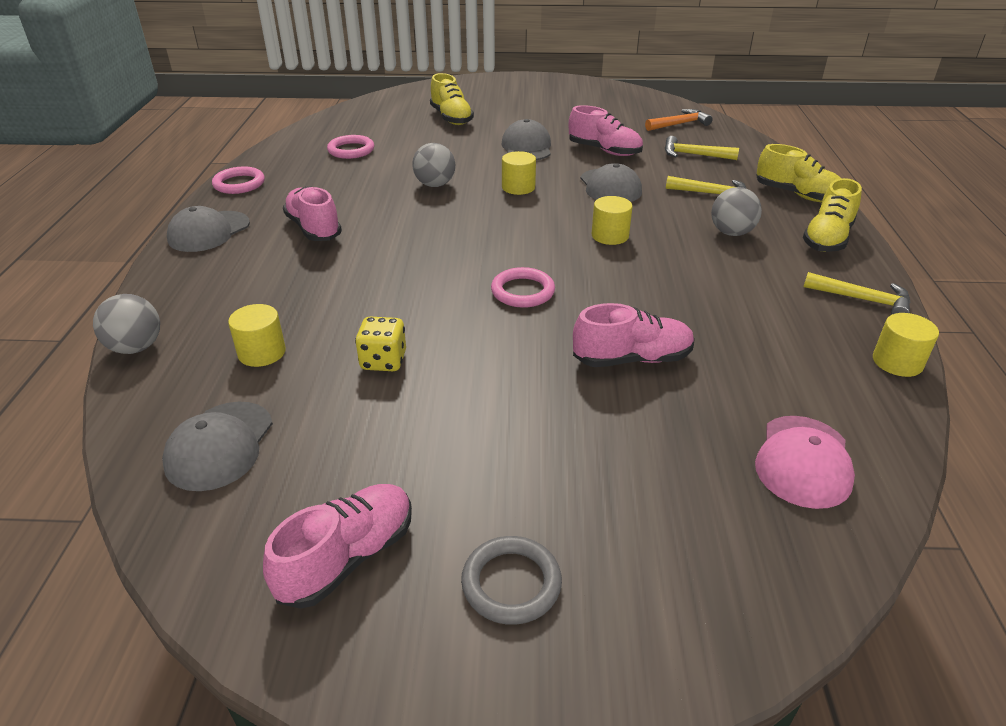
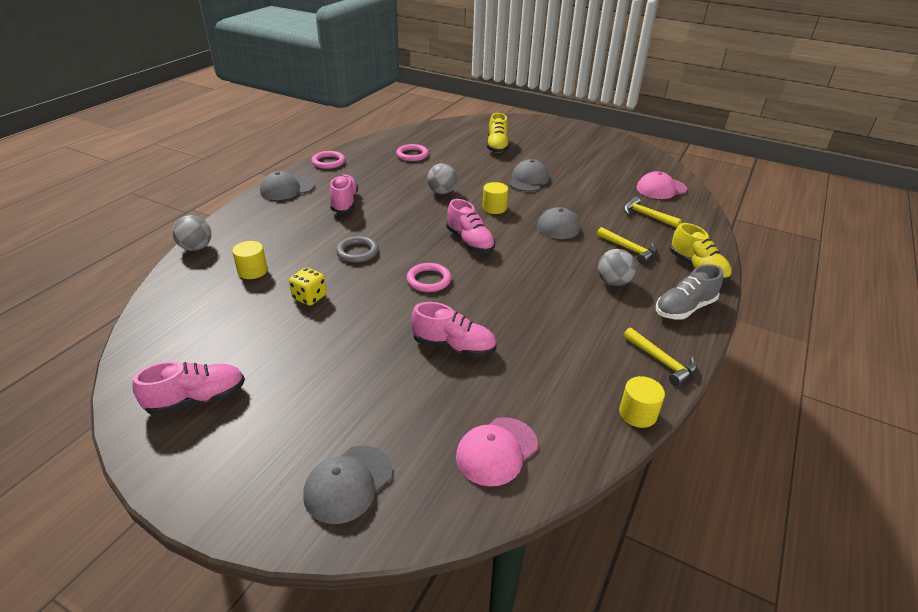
camera: 25 degrees right, 0 degrees up
grey cap [162,401,273,491] -> grey cap moved to [303,446,393,524]
grey ring [461,536,562,625] -> grey ring moved to [336,236,378,263]
pink shoe [569,105,643,156] -> pink shoe moved to [446,199,495,253]
yellow cylinder [592,196,633,245] -> none
orange hammer [645,109,713,131] -> pink cap [637,171,687,199]
yellow shoe [803,178,862,252] -> grey shoe [656,264,723,320]

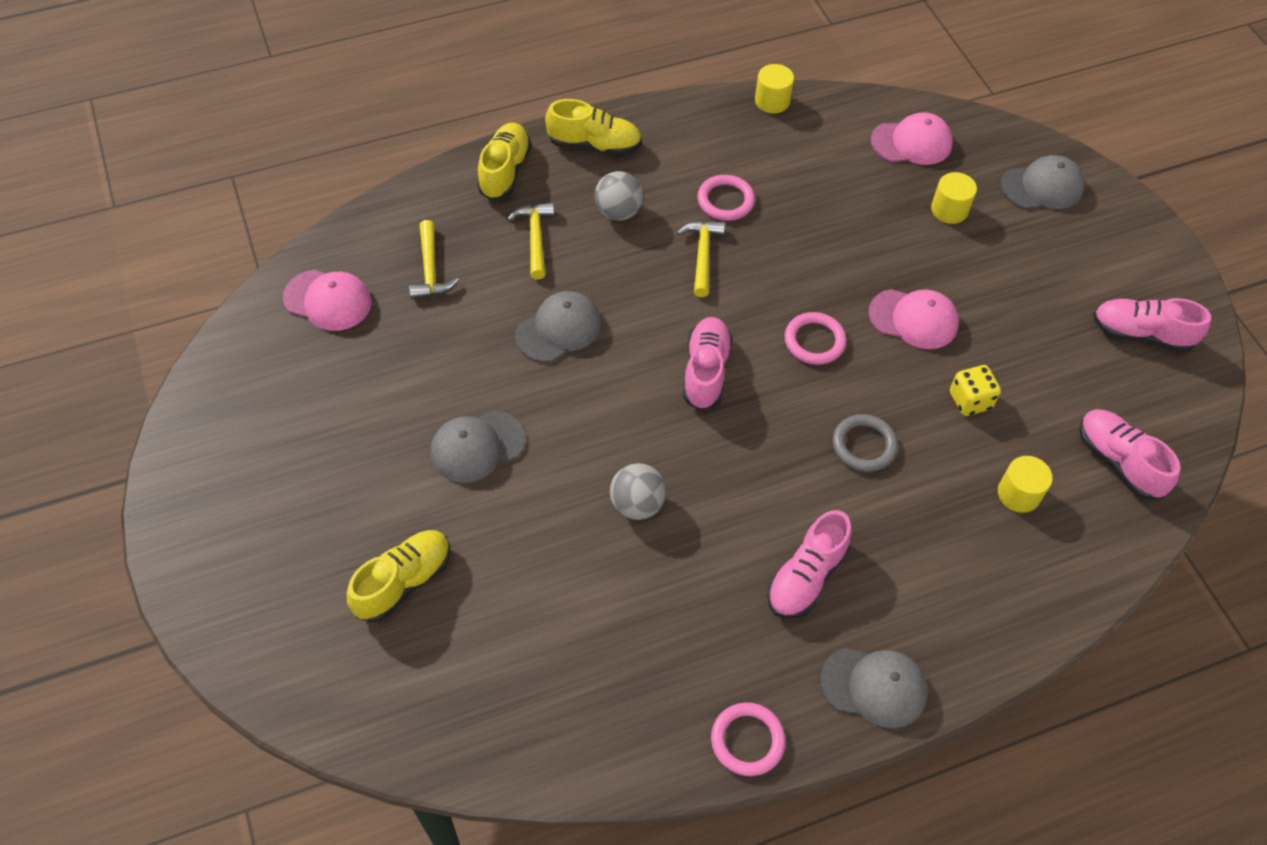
camera: 140 degrees left, 20 degrees up
grey ball [173,215,211,251] -> none
pink ring [396,144,429,161] -> pink ring moved to [697,175,755,221]
pink shoe [411,302,497,357] -> pink shoe moved to [1080,409,1181,500]
yellow cylinder [482,182,508,214] -> yellow cylinder moved to [931,172,977,224]
yellow hammer [623,328,698,386] -> yellow hammer moved to [677,221,725,297]
grey shoe [656,264,723,320] -> yellow shoe [545,99,642,155]
none -> pink cap [868,289,959,349]

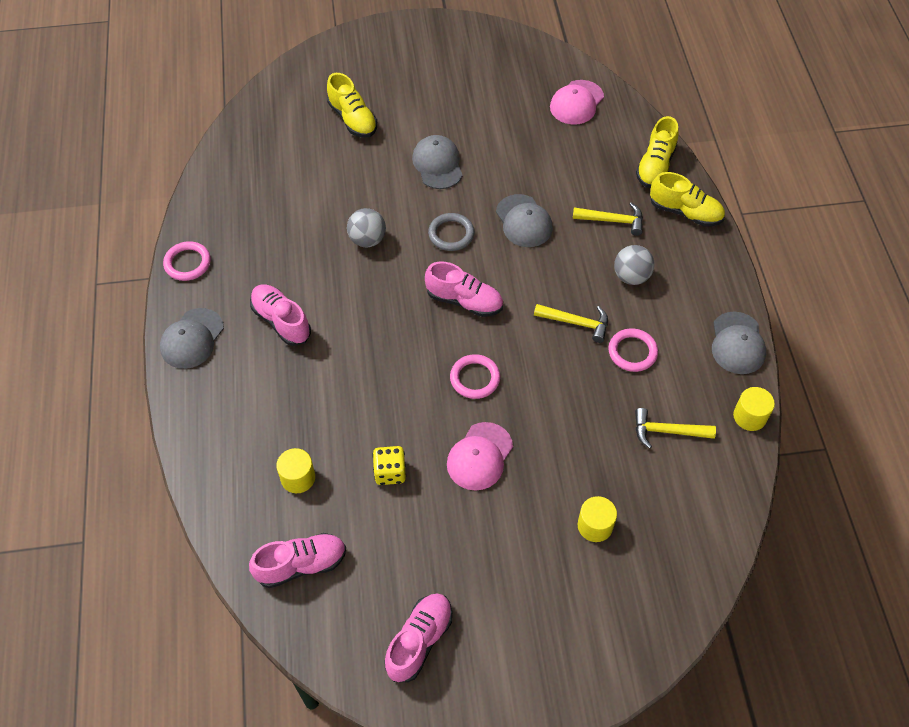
camera: 105 degrees right, 0 degrees up
yellow hammer [409,220,459,299] -> yellow hammer moved to [635,408,716,448]
yellow shoe [545,99,642,155] -> yellow shoe moved to [636,116,679,188]
grey ring [832,414,898,472] -> grey ring moved to [428,213,474,251]
pink cap [871,112,953,165] -> none
grey cap [1001,155,1084,209] -> grey cap moved to [712,312,766,374]

